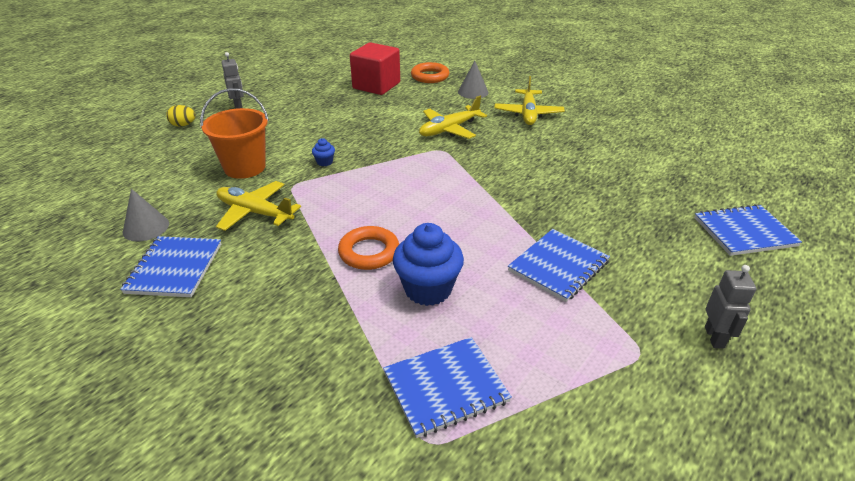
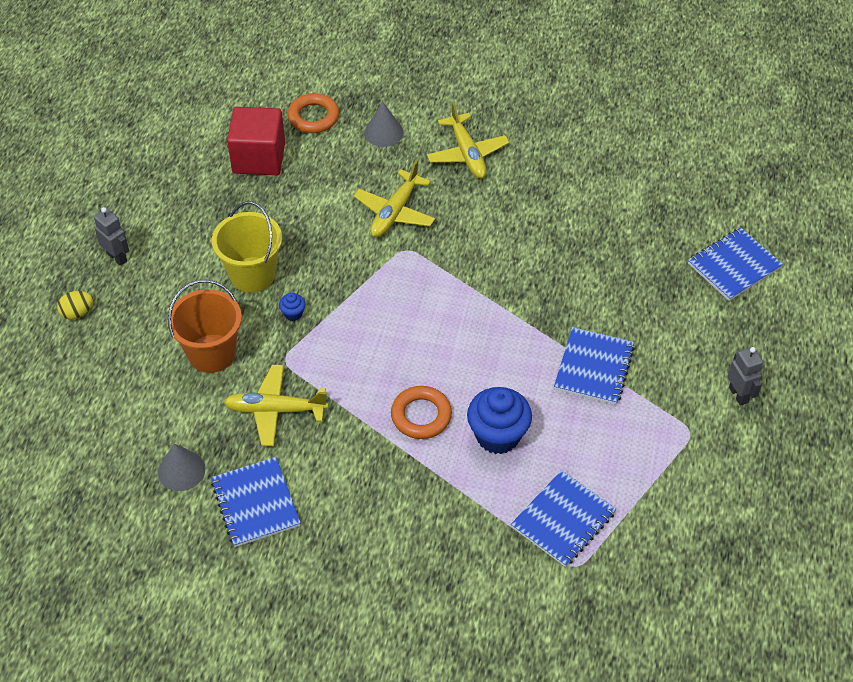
camera: 25 degrees left, 15 degrees up
none -> yellow bucket [212,201,282,293]

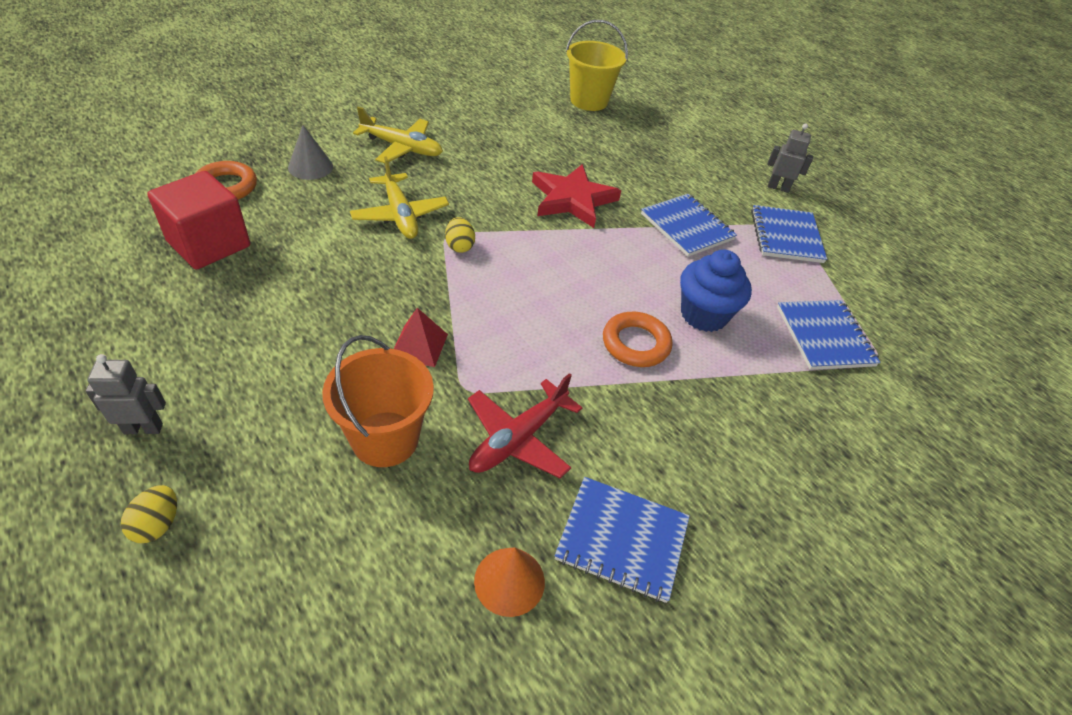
camera: 55 degrees left, 5 degrees down
grey cone [158,443,206,491] -> orange cone [474,547,545,617]
yellow bucket [212,201,282,293] -> yellow bucket moved to [566,20,628,111]
yellow plane [224,365,328,446] -> red plane [468,373,582,478]
blue cupcake [279,292,306,321] -> red pyramid [394,308,448,367]
blue notebook [688,228,783,301] -> blue notebook moved to [751,205,827,263]
none -> yellow egg [445,217,475,253]
none -> red star [532,164,621,228]

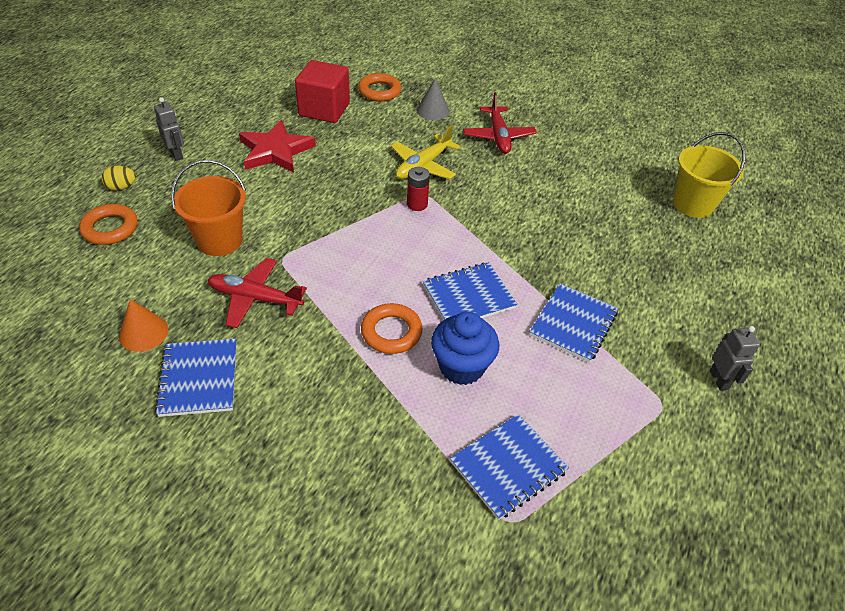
camera: 65 degrees right, 0 degrees up
yellow plane [353,107,443,163] -> red plane [463,92,537,154]
red pyramid [394,308,448,367] -> none
yellow egg [445,217,475,253] -> red battery [407,167,430,211]
red star [532,164,621,228] -> red star moved to [239,120,316,173]
blue notebook [751,205,827,263] -> blue notebook moved to [423,262,518,320]
none -> orange ring [79,204,138,245]

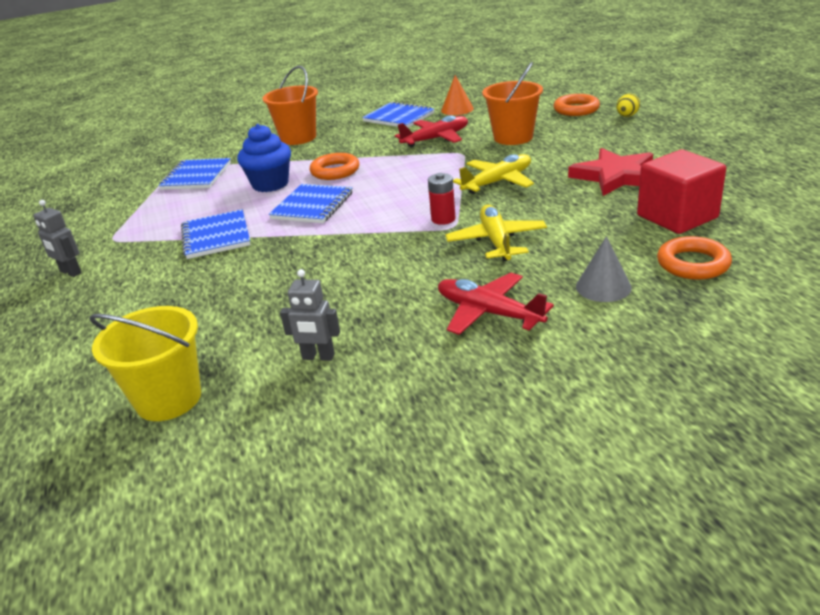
camera: 140 degrees right, 15 degrees down
grey robot [154,97,184,161] -> grey robot moved to [280,269,340,361]
none -> orange bucket [262,66,318,145]
none -> yellow plane [453,154,534,194]

